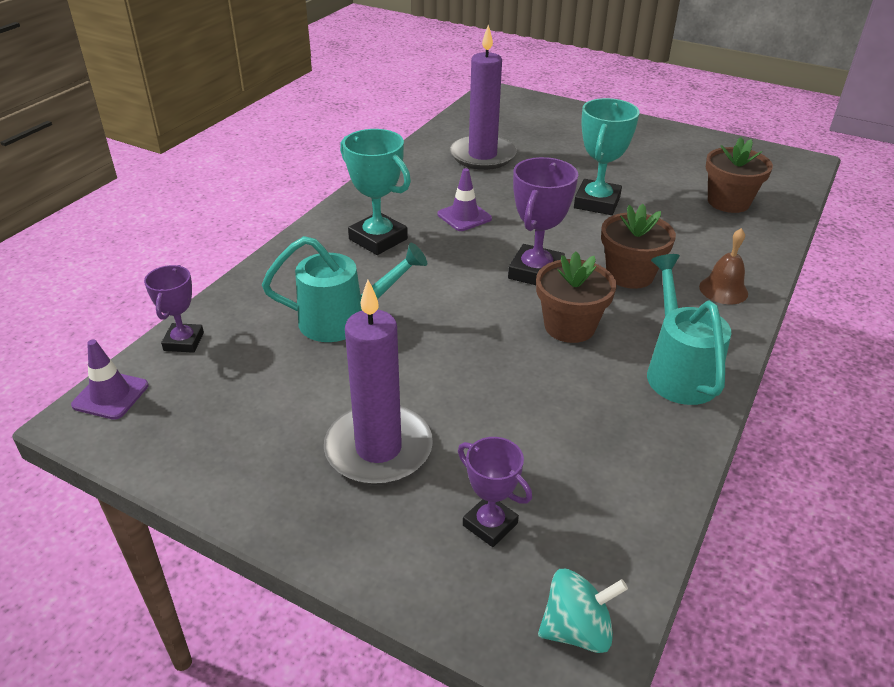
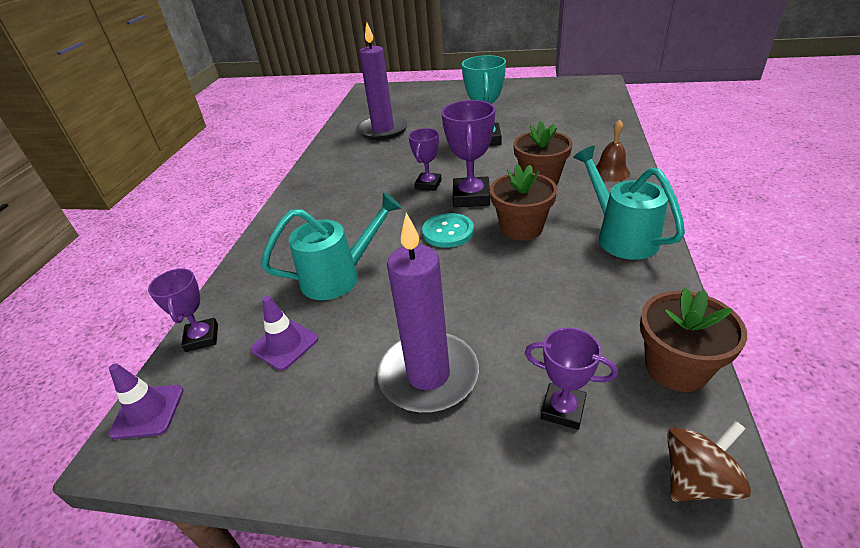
camera: 15 degrees left, 0 degrees up
turquoise trophy [340,129,411,255] -> none
purple traffic cone [438,168,492,231] -> purple traffic cone moved to [250,296,318,370]
turquoise spinning top [538,569,628,653] -> brown spinning top [667,421,751,502]
brown flower pot [706,137,773,213] -> brown flower pot moved to [640,288,747,392]
none -> purple trophy [408,128,442,191]
none -> turquoise button [422,213,474,248]

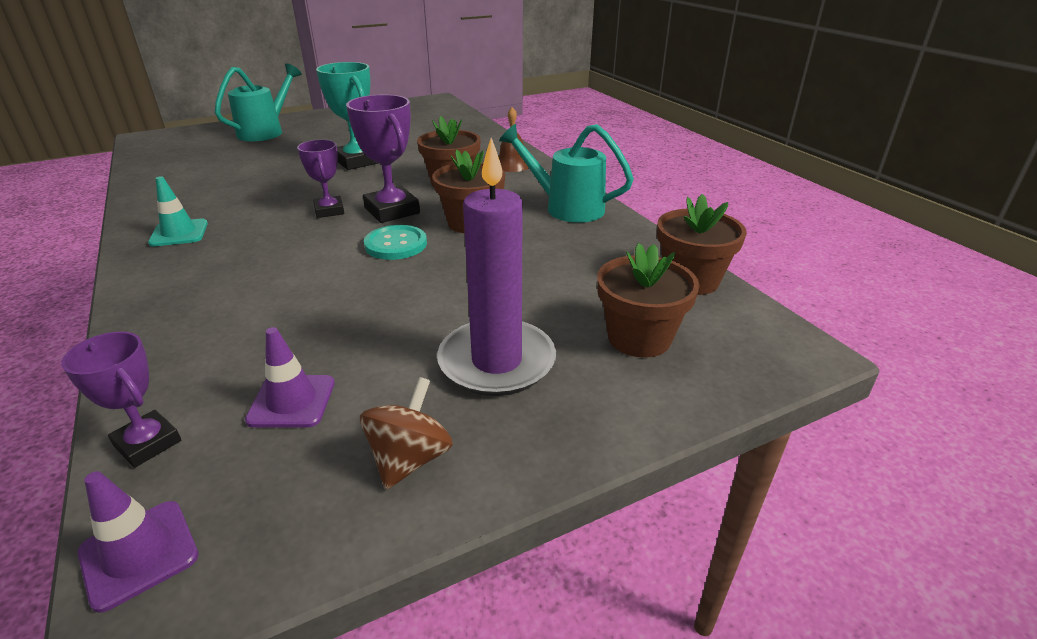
camera: 40 degrees left, 5 degrees down
turquoise watering can [261,192,402,300] -> turquoise watering can moved to [215,63,301,141]
purple candle [357,22,409,140] -> none
purple trophy [525,328,618,430] -> brown flower pot [597,243,700,358]
brown spinning top [667,421,751,502] -> brown spinning top moved to [360,377,453,489]
none -> turquoise traffic cone [148,176,208,247]

